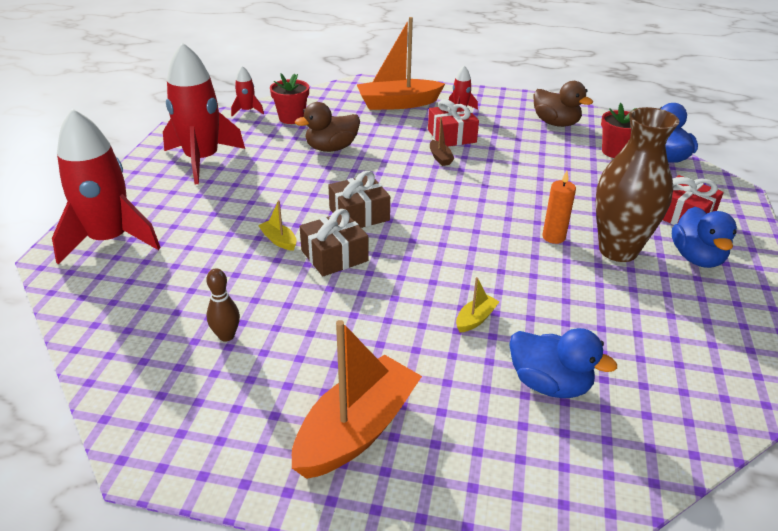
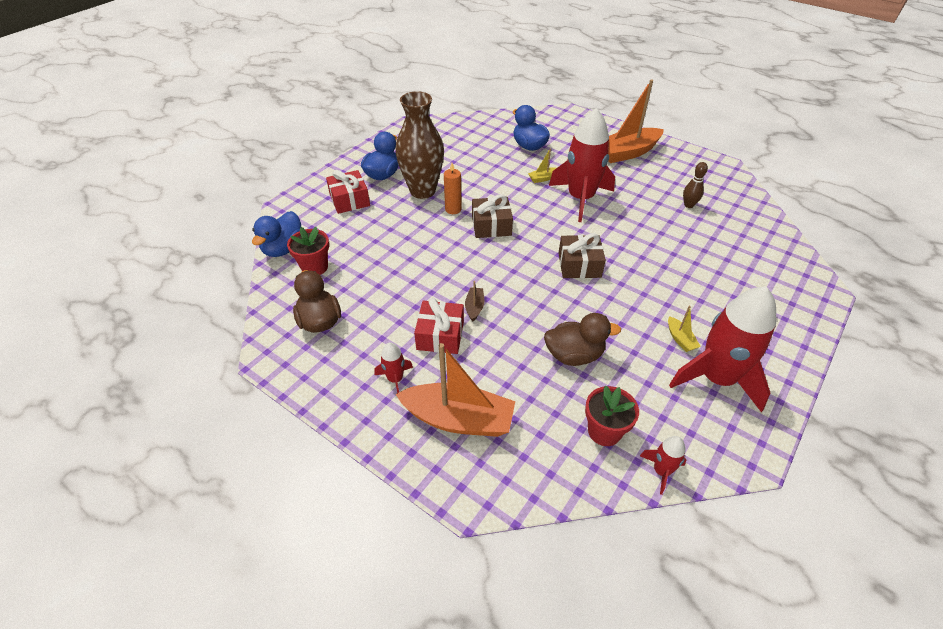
camera: 155 degrees left, 10 degrees up
red rocket [52,108,161,265] -> red rocket moved to [549,108,615,222]
yellow boat [258,200,297,251] -> yellow boat moved to [668,305,701,352]
brown gift [300,209,369,277] -> brown gift moved to [472,194,513,238]

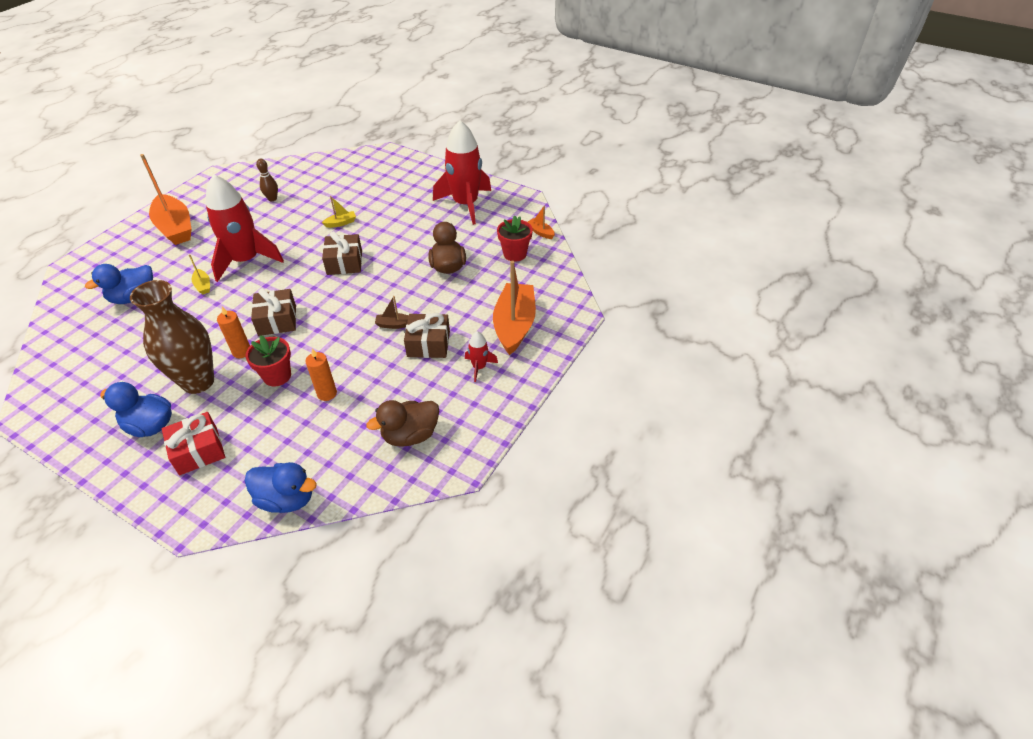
camera: 95 degrees left, 0 degrees up
red flower pot [287,227,329,275] -> red flower pot moved to [246,335,291,386]
red gift [414,298,464,354] -> brown gift [404,313,450,358]
red rocket [640,436,686,495] -> orange boat [528,206,555,239]
yellow boat [668,305,701,352] -> yellow boat moved to [322,196,356,228]
none -> orange candle [305,348,337,401]

